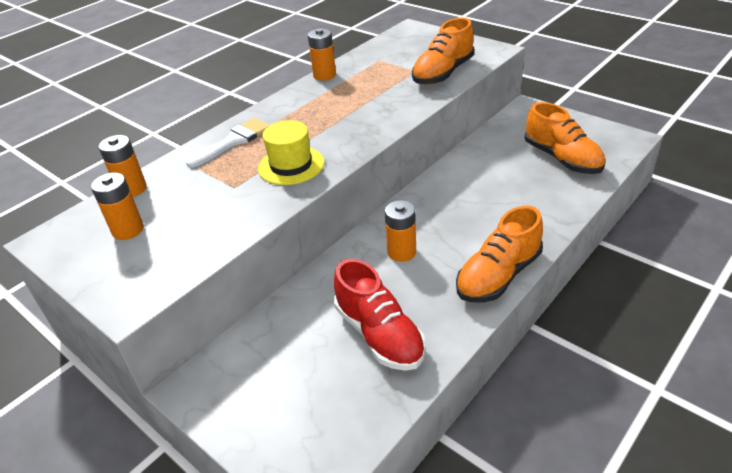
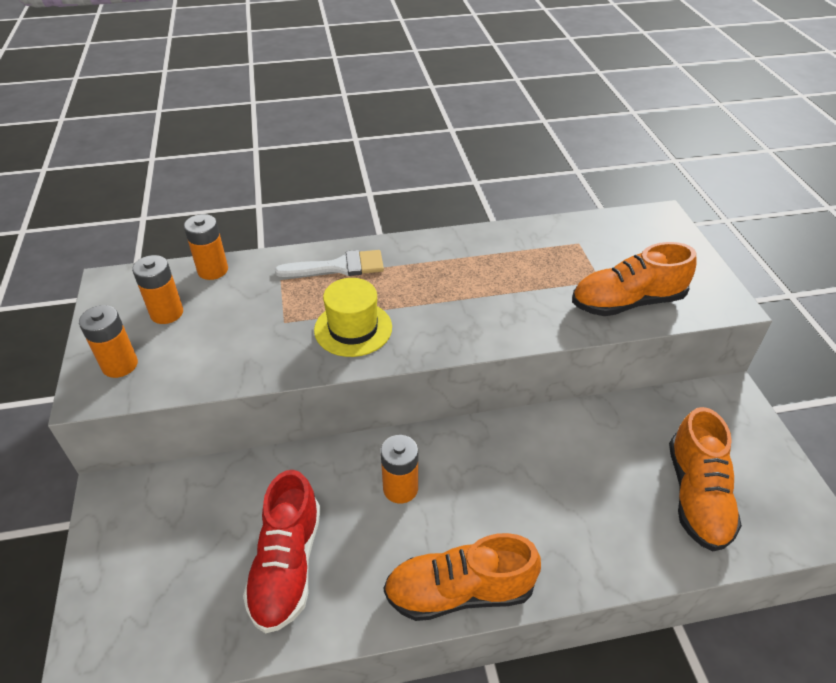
camera: 35 degrees right, 5 degrees up
orange battery [308,28,336,81] -> orange battery moved to [79,305,138,378]

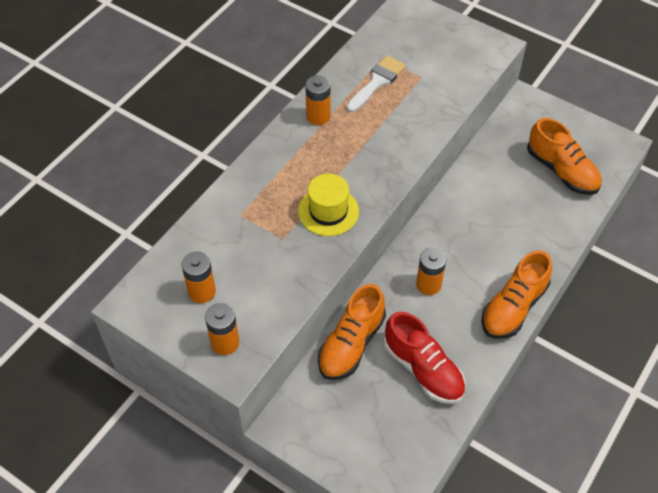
camera: 45 degrees left, 10 degrees up
orange battery [184,214,228,280] -> orange battery moved to [305,75,331,125]
white brush [275,250,384,277] -> white brush moved to [347,56,406,112]
orange shoe [572,242,697,316] -> orange shoe moved to [318,284,386,380]

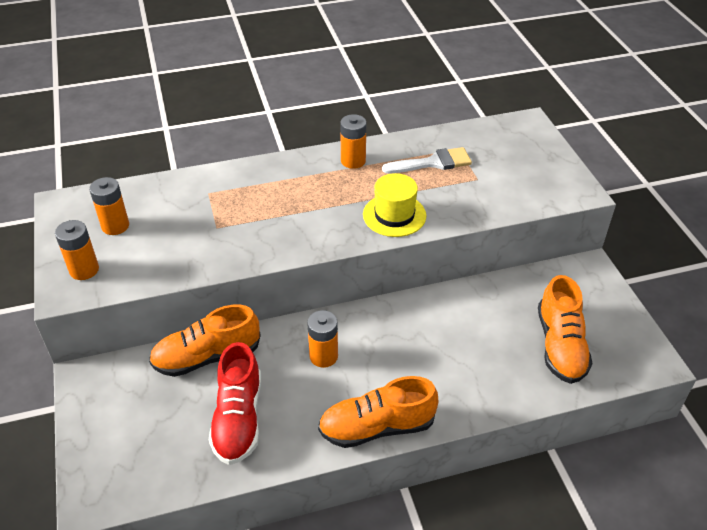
camera: 40 degrees right, 10 degrees down
yellow hat [298,174,359,236] -> yellow hat moved to [363,173,427,237]

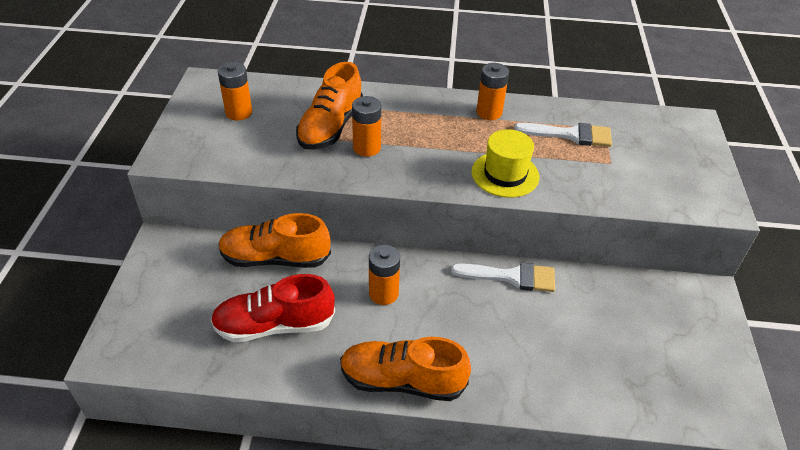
camera: 20 degrees right, 0 degrees up
orange battery [55,220,99,280] -> orange battery moved to [352,96,381,157]
red shoe [209,342,261,465] -> red shoe turned 60 degrees clockwise [211,274,335,342]
orange shoe [538,275,593,384] -> orange shoe moved to [296,62,363,150]
none -> white brush [451,262,555,292]

